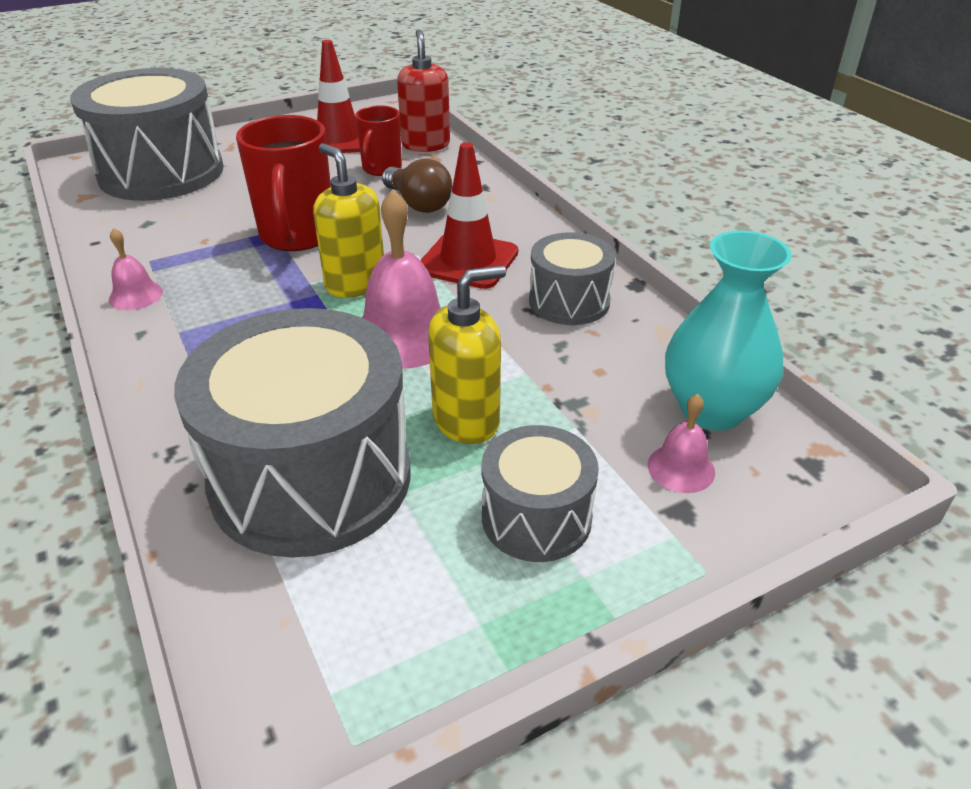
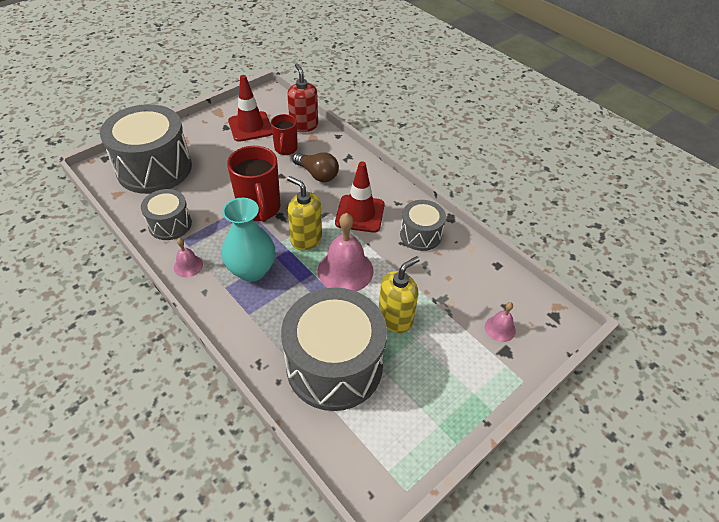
camera: 15 degrees left, 10 degrees up
grey drum [482,425,599,562] -> grey drum moved to [141,189,192,240]
turquoise vase [665,231,792,431] -> turquoise vase moved to [222,198,275,282]

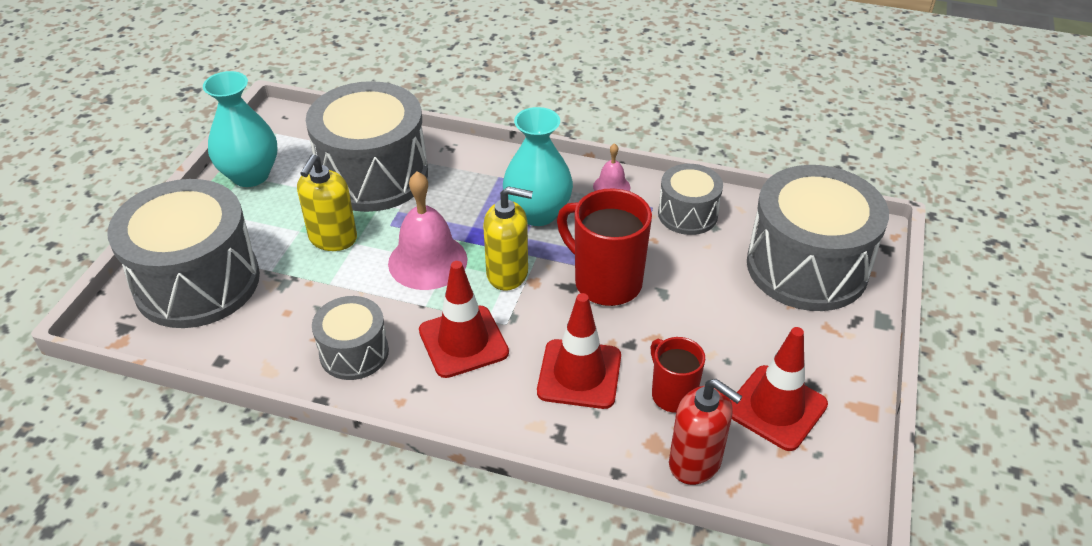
camera: 150 degrees right, 5 degrees down
brown light bulb [292,152,339,182] -> red traffic cone [537,293,621,409]
pink bell [485,302,516,342] -> grey drum [107,179,260,328]
none -> turquoise vase [203,71,278,187]

